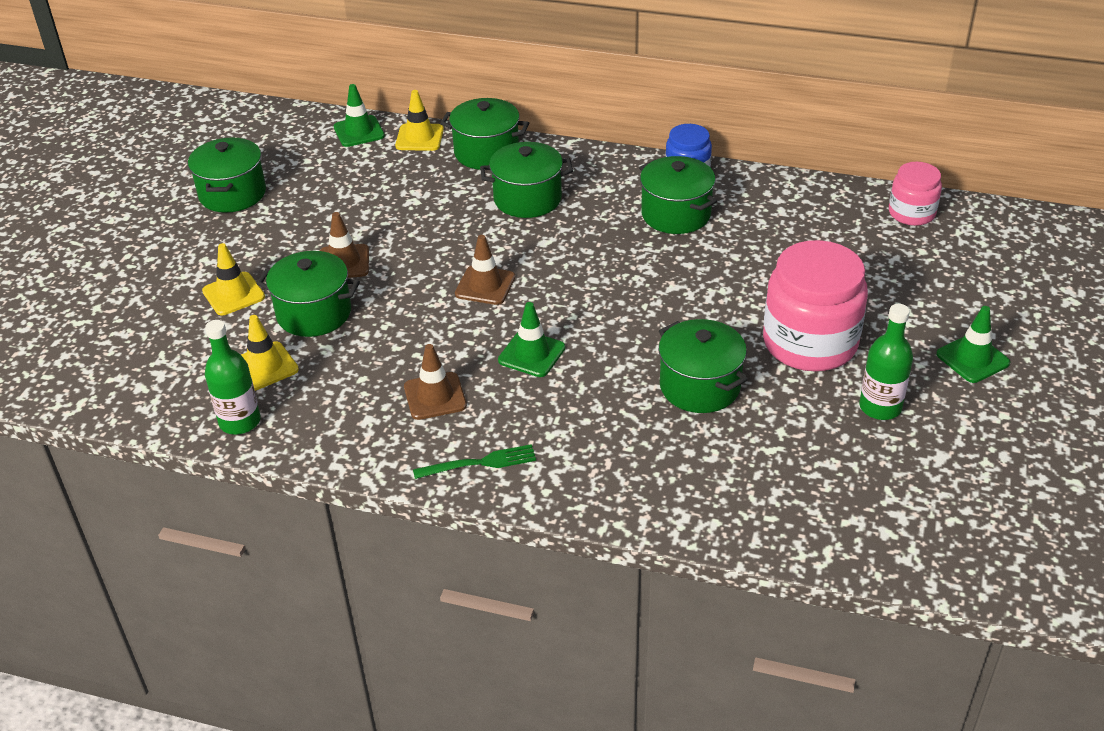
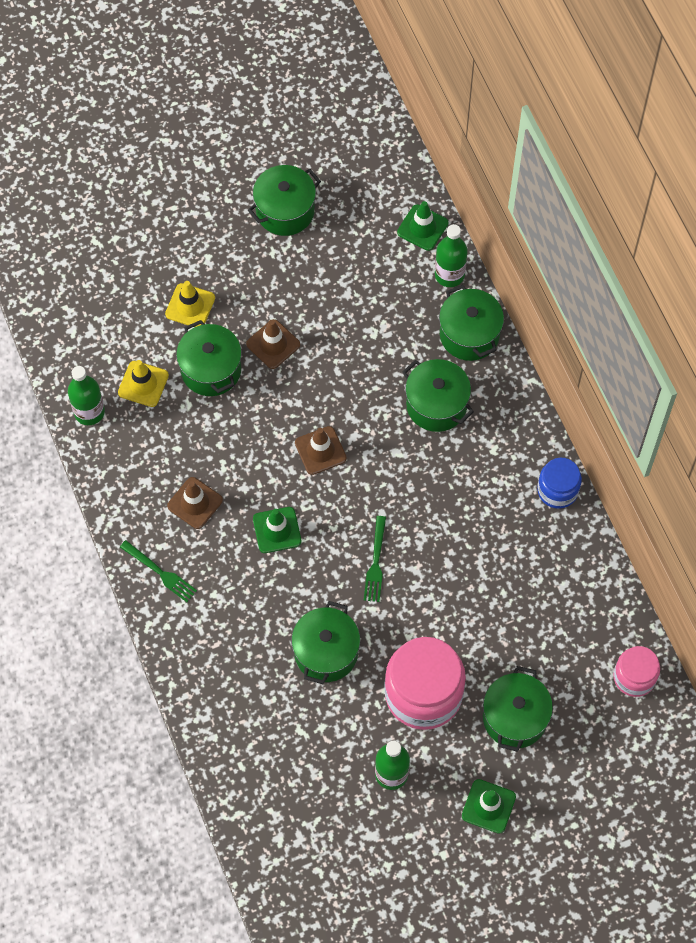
camera: 50 degrees right, 25 degrees up
yellow traffic cone [395,90,444,151] -> green bottle [435,224,468,287]
green pot [639,156,717,234] -> green pot moved to [483,666,553,752]
none -> green fork [364,516,386,602]

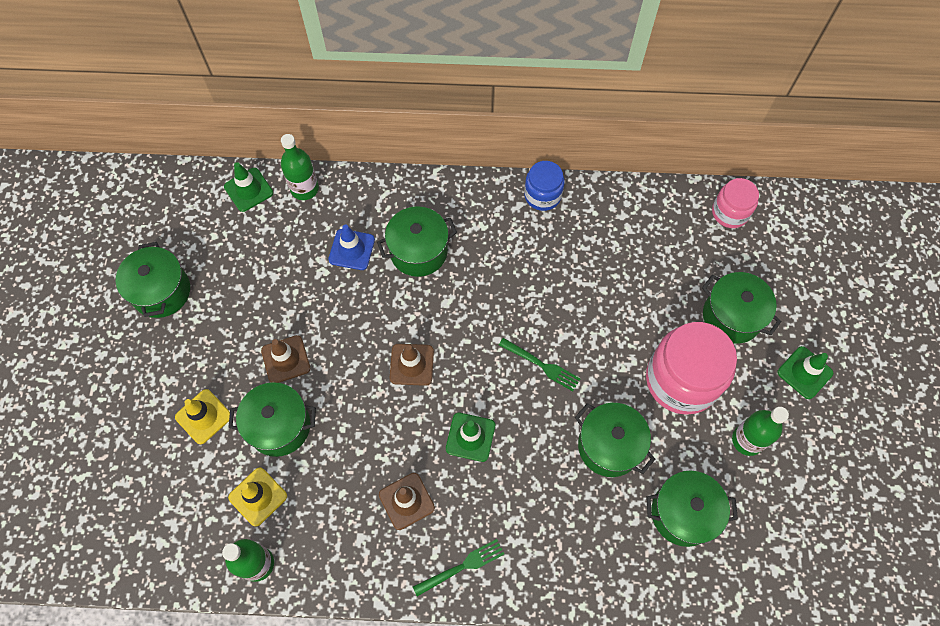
camera: 65 degrees left, 0 degrees up
green pot [439,285,504,361] -> green pot moved to [646,471,738,547]
none -> blue traffic cone [328,225,375,270]

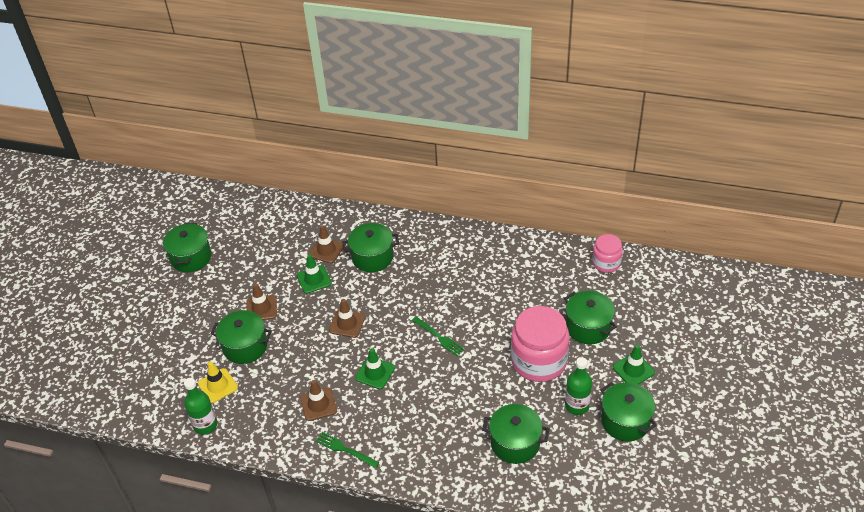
camera: 15 degrees right, 20 degrees down
yellow traffic cone [175,389,230,444] -> none
green traffic cone [224,162,273,212] -> green traffic cone moved to [297,254,332,294]
green bottle [281,134,319,200] -> none
blue traffic cone [328,225,375,270] -> brown traffic cone [309,225,343,263]
green fork [413,539,504,596] -> green fork turned 135 degrees counterclockwise [316,432,380,468]
blue jar [524,161,565,211] -> none
green pot [575,403,655,477] -> green pot moved to [601,382,657,441]

